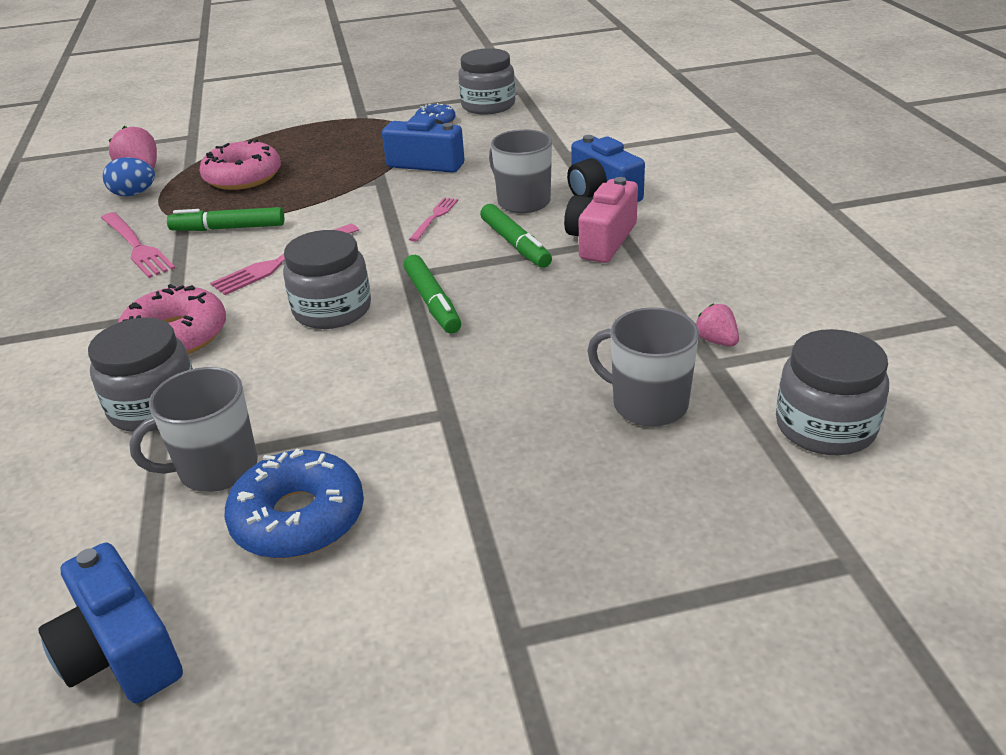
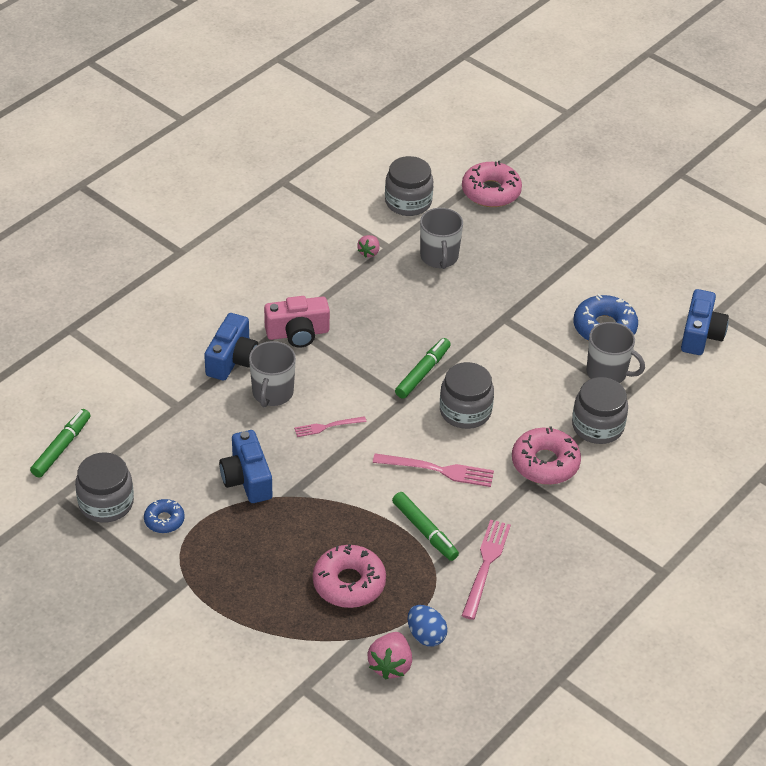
camera: 130 degrees left, 10 degrees up
green marker [480,204,552,268] -> green marker moved to [30,409,90,478]
none -> pink donut [462,161,522,207]

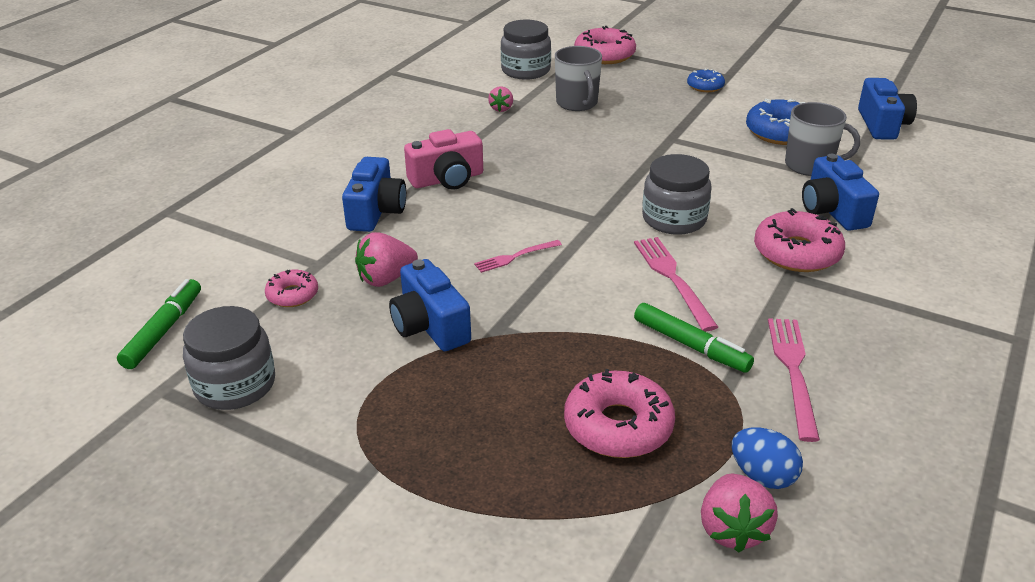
camera: 10 degrees left, 10 degrees down
blue donut [144,499,185,533] -> blue donut moved to [687,69,725,92]
grey mug [249,341,296,408] -> none
pink fork [373,453,494,487] -> pink fork turned 105 degrees counterclockwise [634,237,718,331]
green marker [395,338,451,399] -> none
grey jar [572,377,628,444] -> blue camera [802,154,879,231]
none -> pink donut [265,270,318,307]
none -> pink strawberry [355,232,418,287]

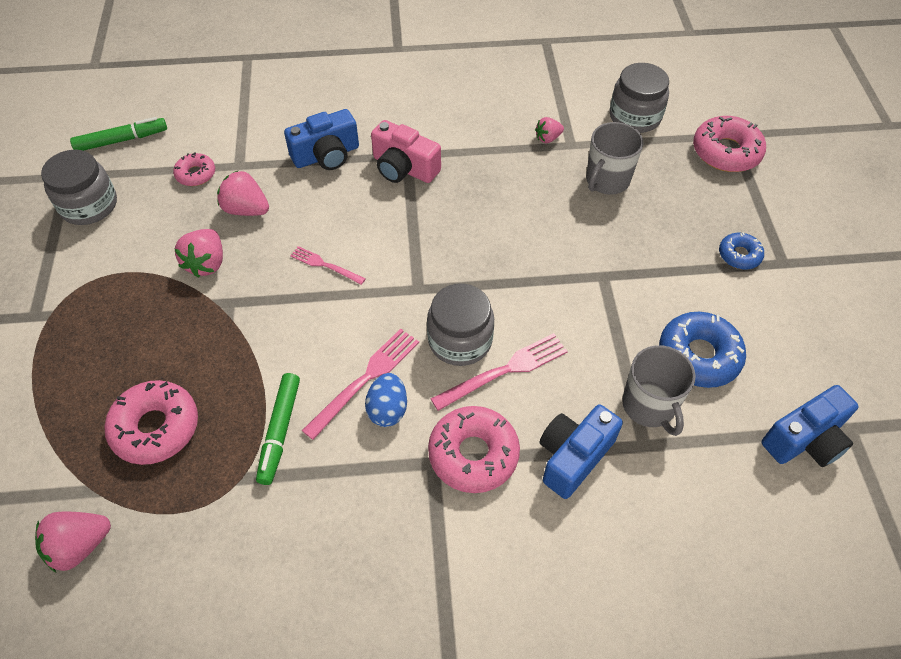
camera: 55 degrees right, 20 degrees up
blue camera [389,259,471,351] -> pink strawberry [175,229,223,278]
blue egg [732,427,803,489] -> blue egg moved to [365,373,407,427]
pink fork [768,318,820,442] -> pink fork moved to [431,333,568,411]

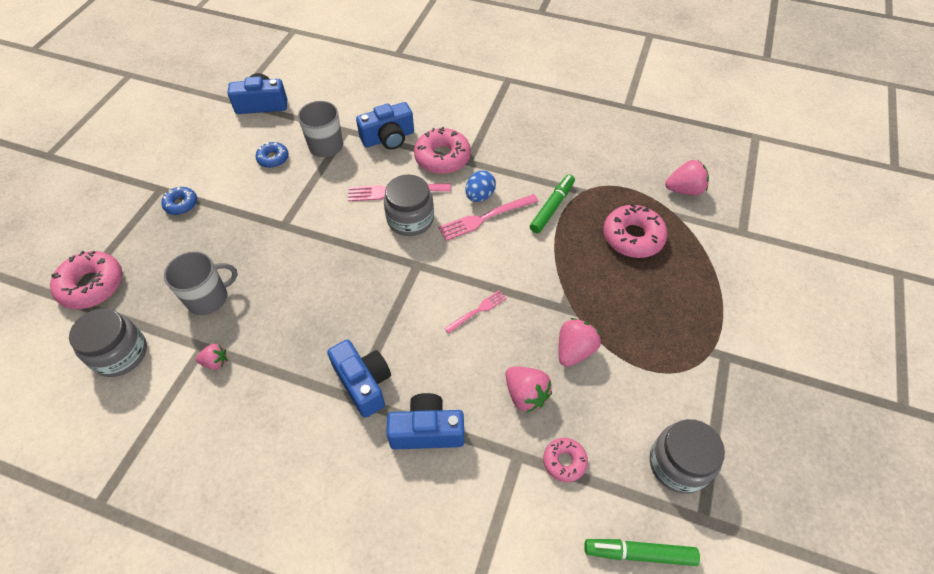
camera: 155 degrees left, 0 degrees up
pink fork [290,246,366,285] -> pink fork turned 90 degrees counterclockwise [444,291,507,333]
pink camera [371,120,441,183] -> blue camera [327,340,391,418]
blue donut [659,312,746,388] -> blue donut [256,142,289,168], size x0.57

